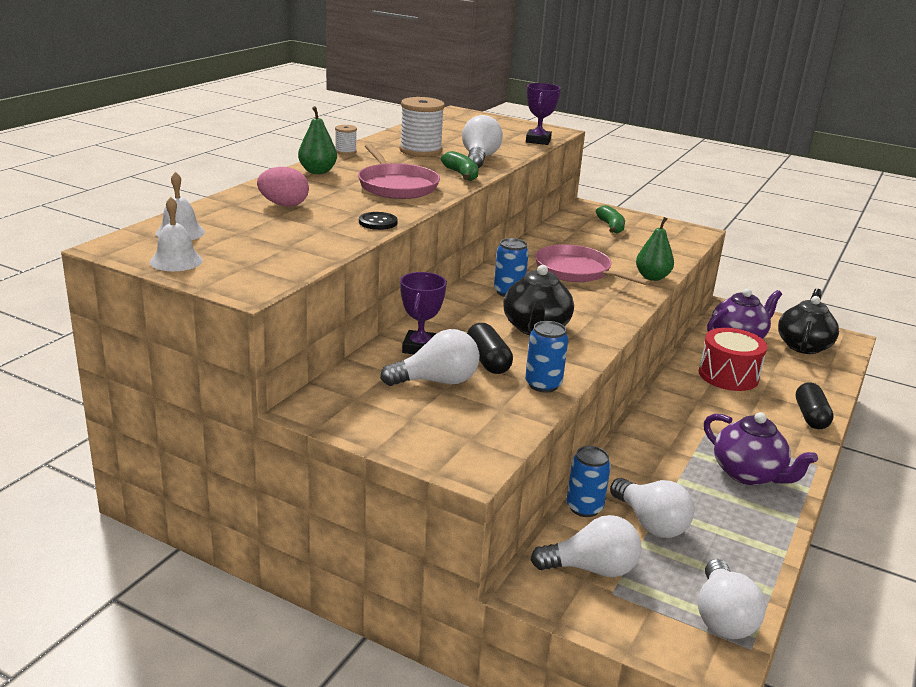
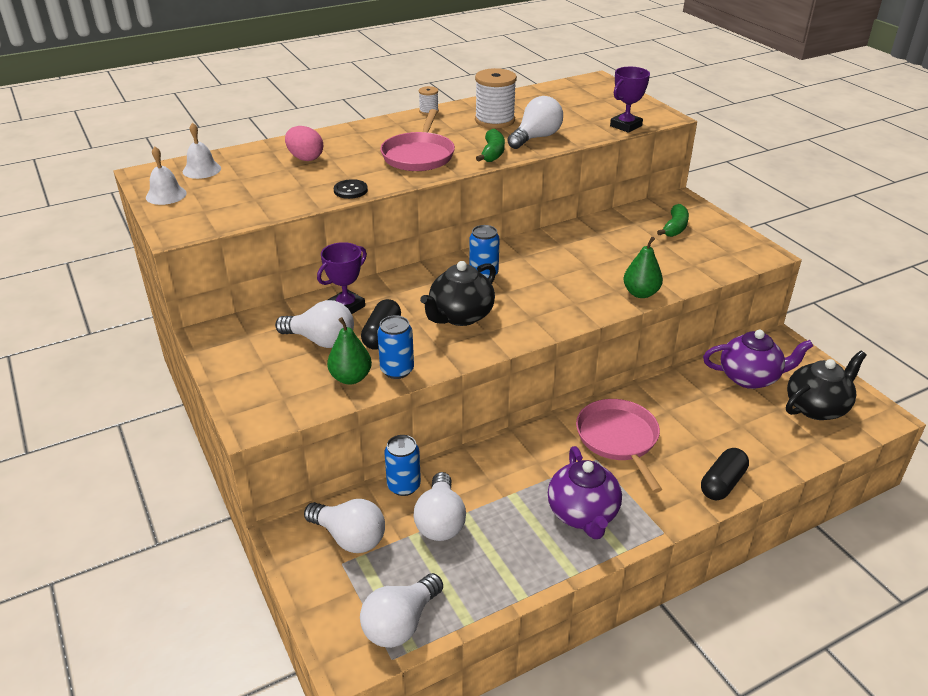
camera: 35 degrees right, 10 degrees up
green pear [298,106,337,174] -> green pear moved to [327,317,372,385]
pink pan [535,244,650,285] -> pink pan moved to [576,399,662,493]
red drum [699,328,767,391] -> none

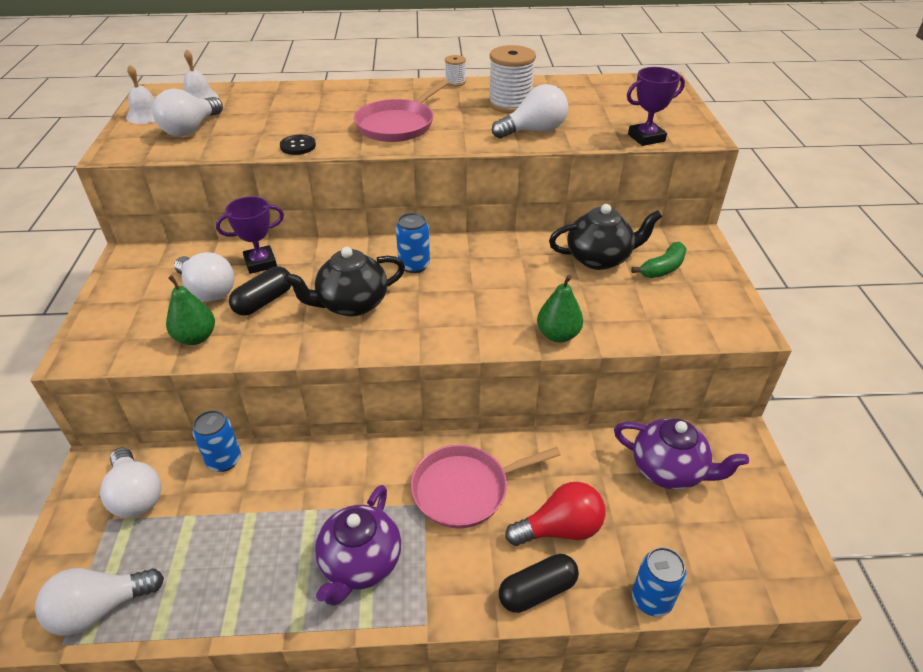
camera: 25 degrees right, 5 degrees up
pink egg [285,126,323,161] -> none
blue can [377,315,414,379] -> blue can moved to [632,547,686,617]
white light bulb [414,472,466,541] -> white light bulb moved to [152,89,223,136]
green banana [476,129,505,162] -> none
pink pan [576,399,662,493] -> pink pan turned 120 degrees counterclockwise [411,445,561,528]
black teapot [786,350,867,420] -> black teapot moved to [549,204,662,270]
none -> red light bulb [505,482,605,546]

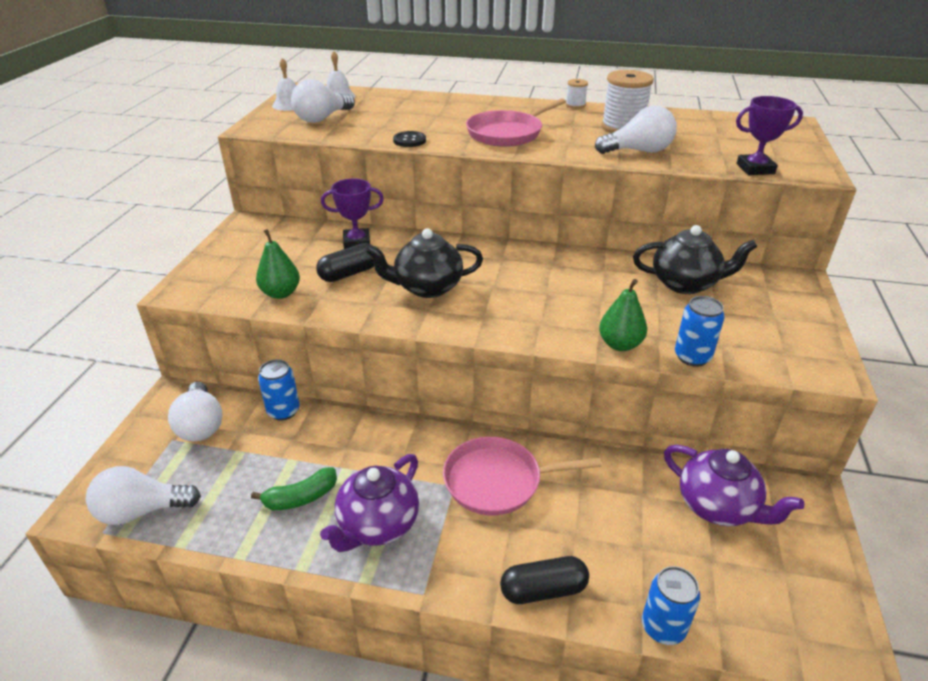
camera: 15 degrees right, 5 degrees down
white light bulb [174,252,234,302] -> none
blue can [396,213,430,273] -> blue can moved to [675,296,725,367]
red light bulb [505,482,605,546] -> none
green banana [631,242,687,278] -> green banana moved to [251,467,337,510]

